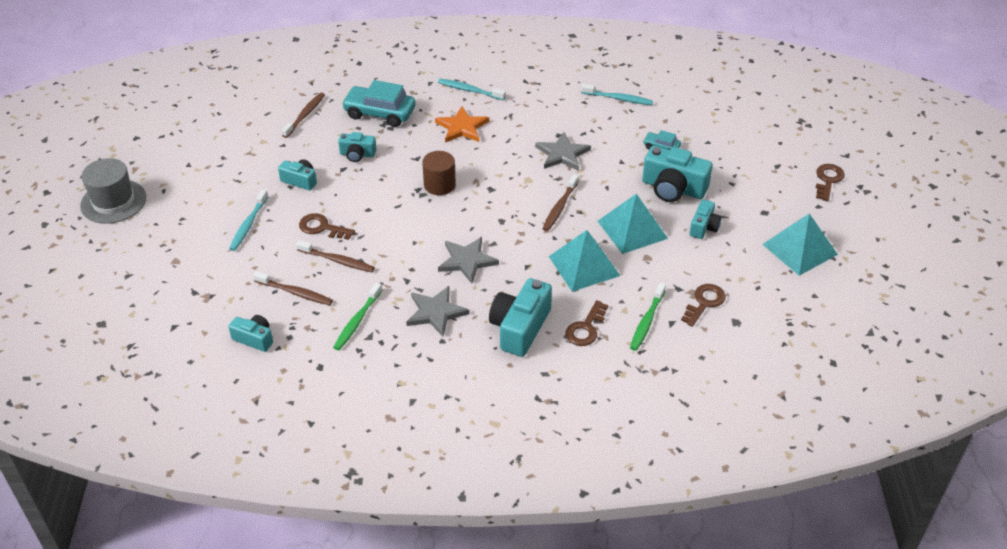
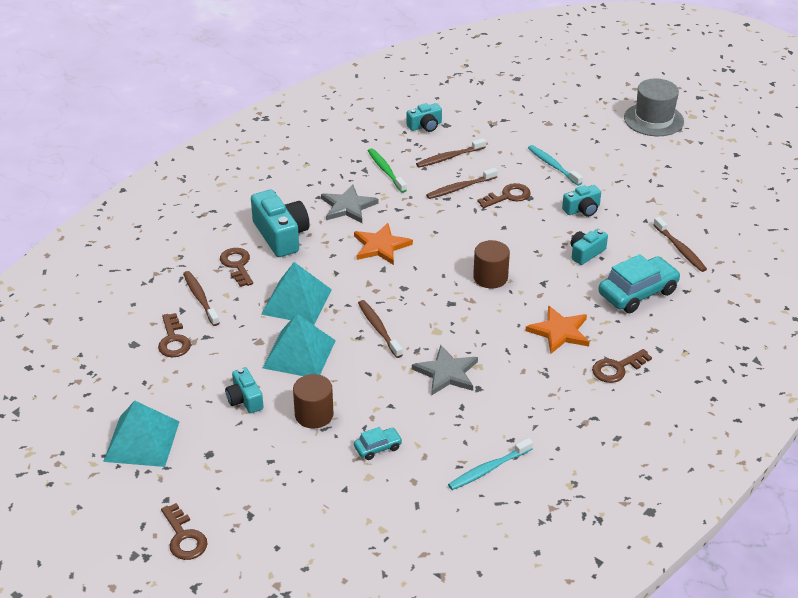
camera: 130 degrees right, 5 degrees down
turquoise toothbrush [438,79,506,100] -> brown key [592,349,652,383]
grey star [438,237,499,284] -> orange star [354,223,413,265]
green toothbrush [630,283,666,351] -> brown toothbrush [183,271,220,326]
turquoise camera [642,146,713,202] -> brown cylinder [293,374,334,428]

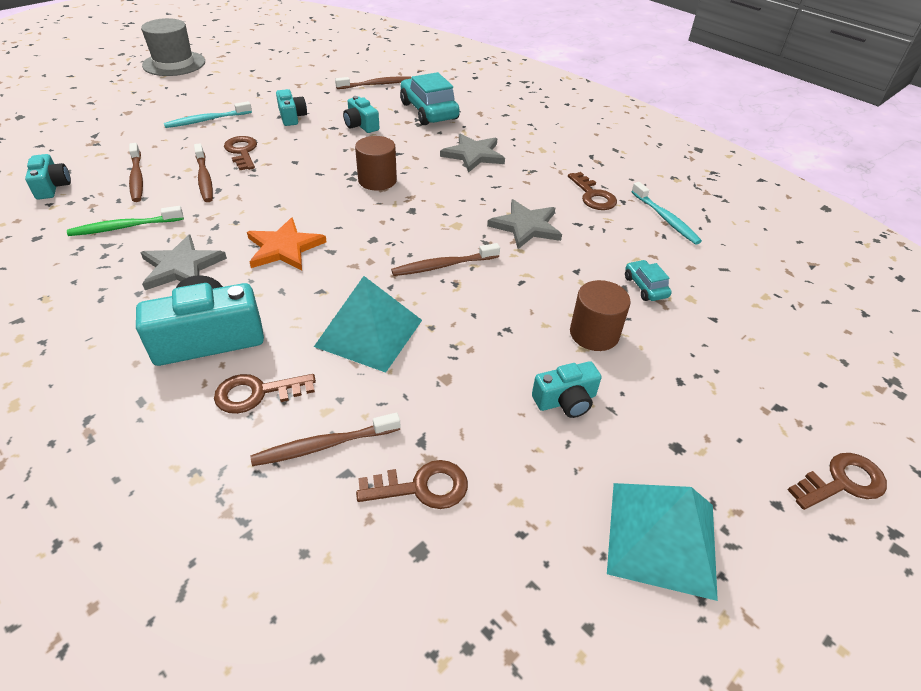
camera: 85 degrees left, 5 degrees up
turquoise pyramid [263,314,336,376] -> none
orange star [526,306,590,354] -> grey star [440,133,505,173]
brown key [592,349,652,383] -> brown key moved to [568,172,617,210]

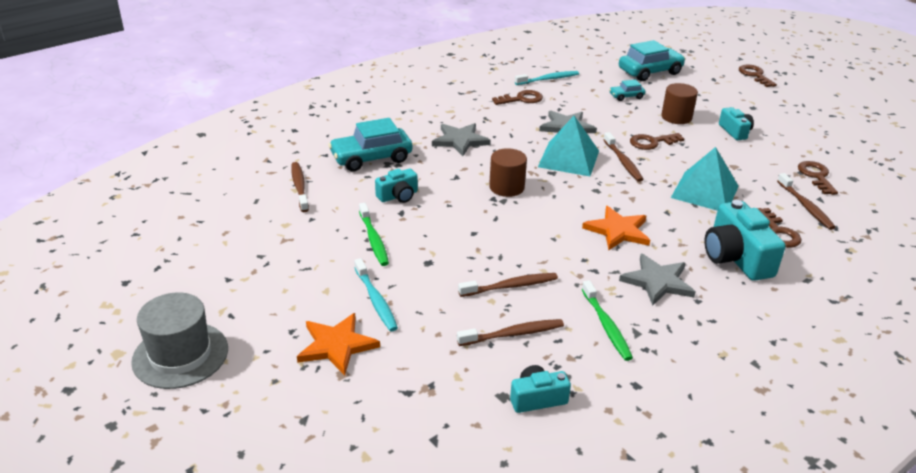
camera: 85 degrees left, 10 degrees down
brown key [224,136,257,170] -> brown key moved to [630,133,684,150]
turquoise camera [276,89,307,126] -> green toothbrush [359,203,389,266]
turquoise pyramid [607,483,718,601] -> turquoise pyramid moved to [538,116,599,176]
none -> orange star [297,313,380,376]
none -> turquoise car [619,40,686,81]

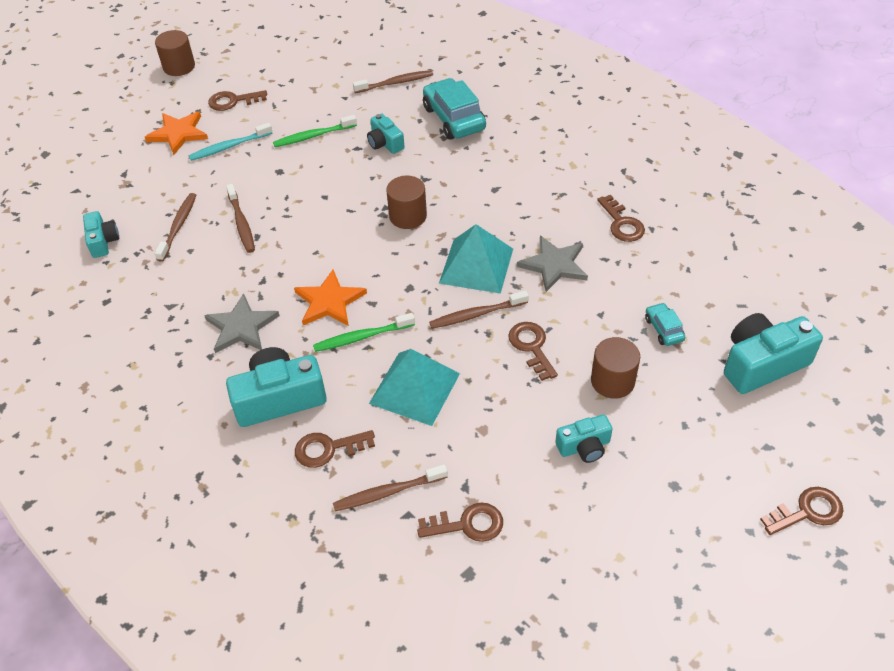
camera: 90 degrees right, 15 degrees up
grey hat [131,292,228,389] -> brown cylinder [155,30,195,76]
grey star [432,123,491,156] -> none
brown toothbrush [457,319,564,346] -> brown toothbrush turned 150 degrees counterclockwise [154,193,196,262]
turquoise toothbrush [515,71,579,85] -> none
green toothbrush [582,280,633,361] -> green toothbrush moved to [313,313,415,352]
turquoise car [619,40,686,81] -> turquoise camera [724,313,823,394]
none -> brown key [208,90,267,111]

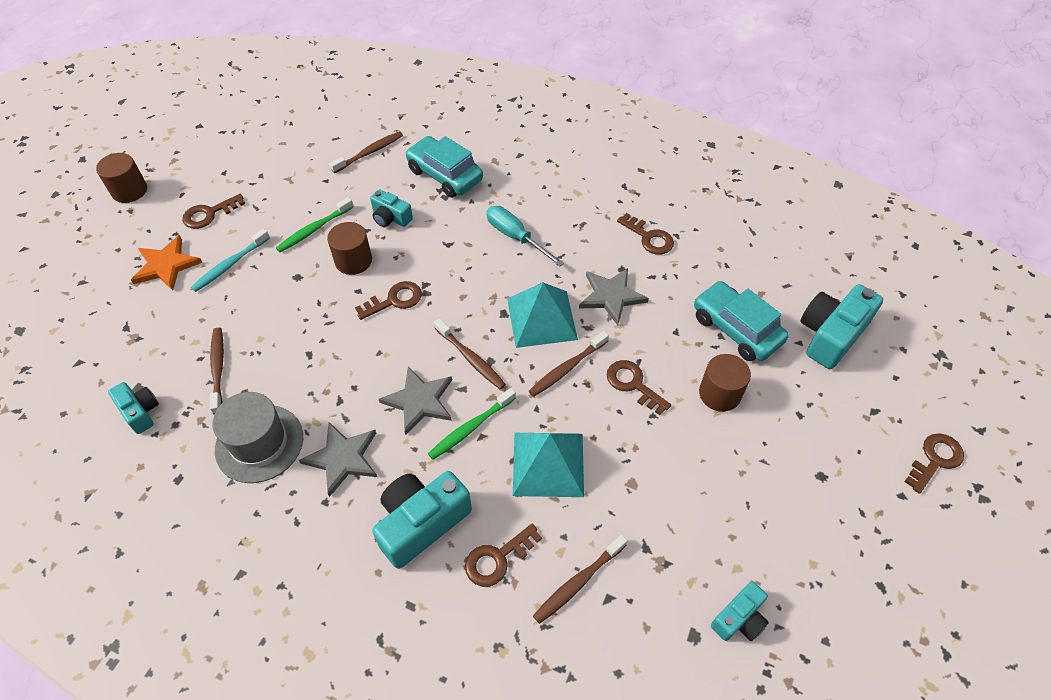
camera: 25 degrees left, 5 degrees up
brown toothbrush [226,184,255,253] -> brown toothbrush moved to [434,319,506,389]
orange star [294,270,367,326] -> grey star [379,366,452,435]
brown cylinder [386,176,427,229] -> brown cylinder moved to [327,222,372,275]
brown key [417,502,503,542] -> brown key moved to [355,281,422,320]
turquoise camera [556,414,612,463] -> turquoise camera moved to [711,582,769,641]
turquoise car [645,303,686,346] -> turquoise car [694,281,789,361], size x2.00
none -> grey hat [212,392,303,483]
none -> turquoise screwdriver [486,206,564,267]

